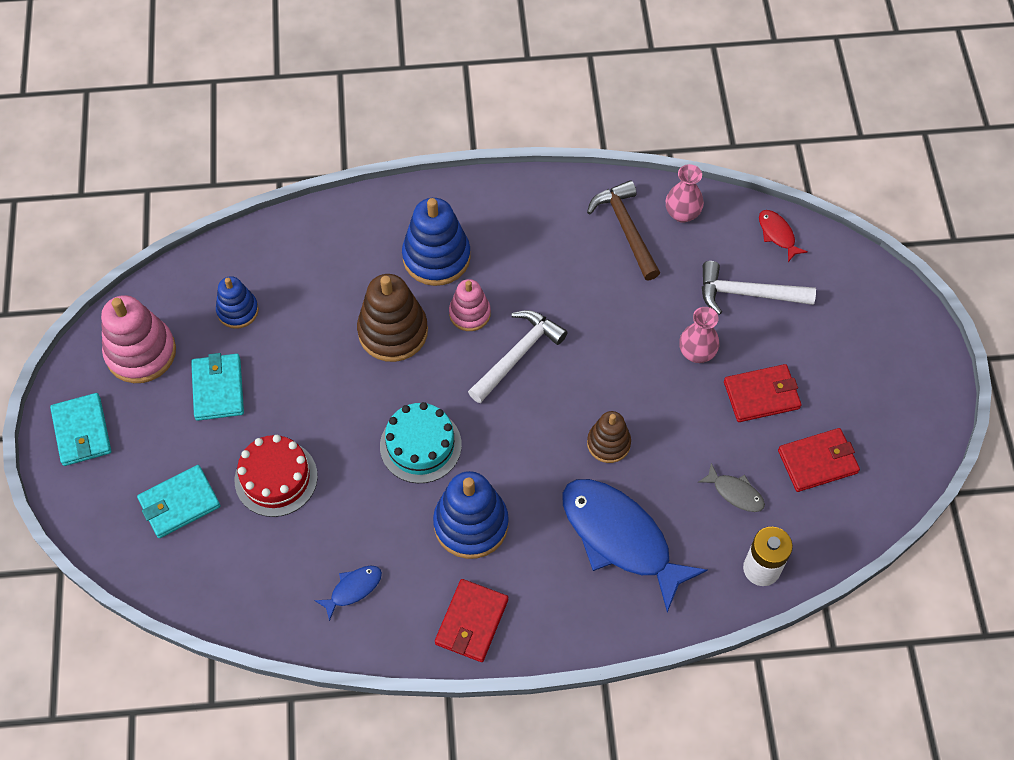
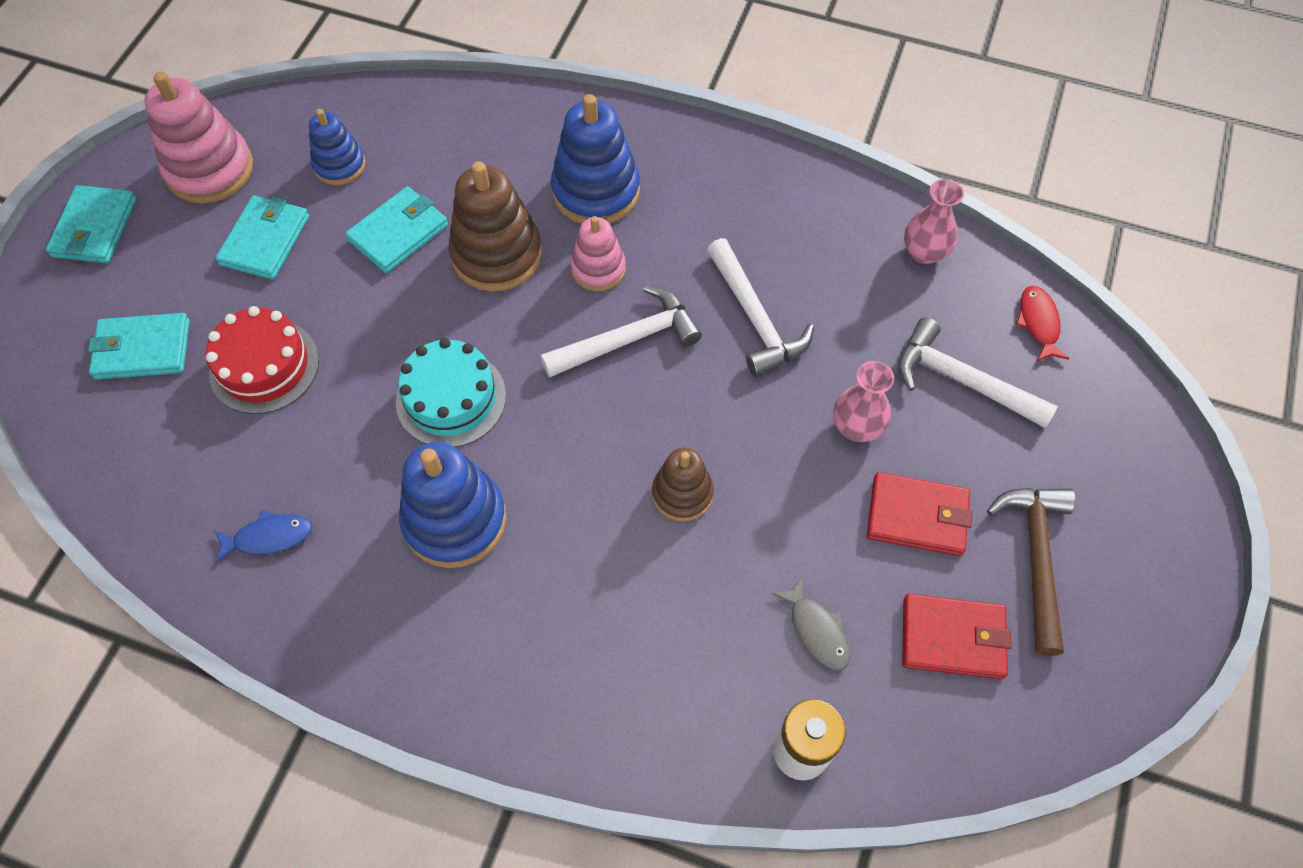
camera: 25 degrees right, 0 degrees up
red wallet [435,579,508,662] -> none
blue fish [562,479,707,612] -> none
brown hammer [587,180,660,280] -> brown hammer moved to [987,488,1075,656]
none -> turquoise wallet [345,186,448,273]
none -> white hammer [707,238,814,377]

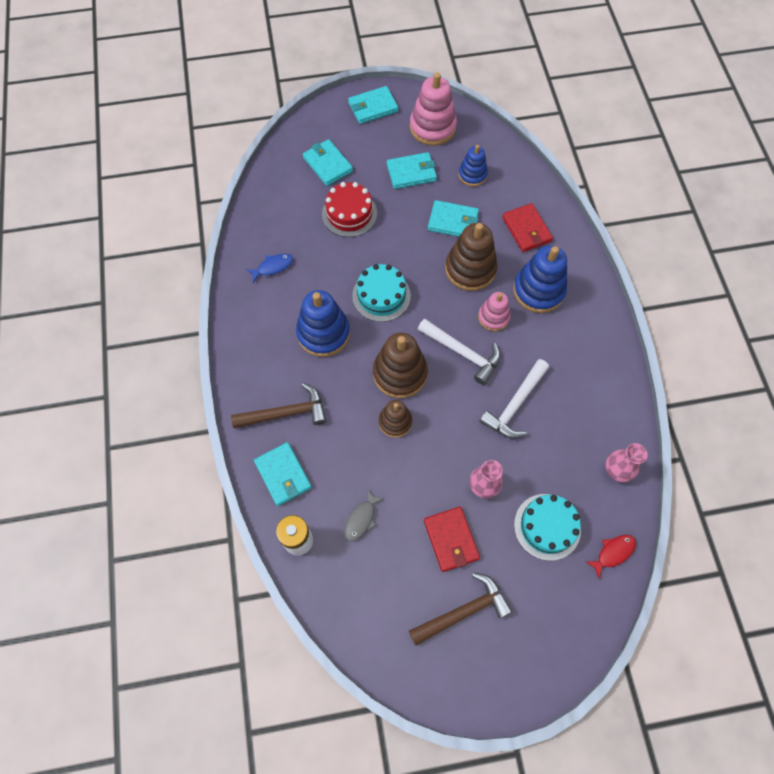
camera: 60 degrees right, 5 degrees up
blue fish [214,510,312,563] -> blue fish turned 75 degrees counterclockwise [246,254,293,283]
white hammer [898,318,1058,428] -> turquoise cake [514,494,581,561]
red wallet [902,594,1011,679] -> red wallet moved to [502,203,553,252]
none -> brown hammer [231,383,327,428]
none -> turquoise wallet [254,442,312,506]
none -> brown stacking toy [373,333,428,398]

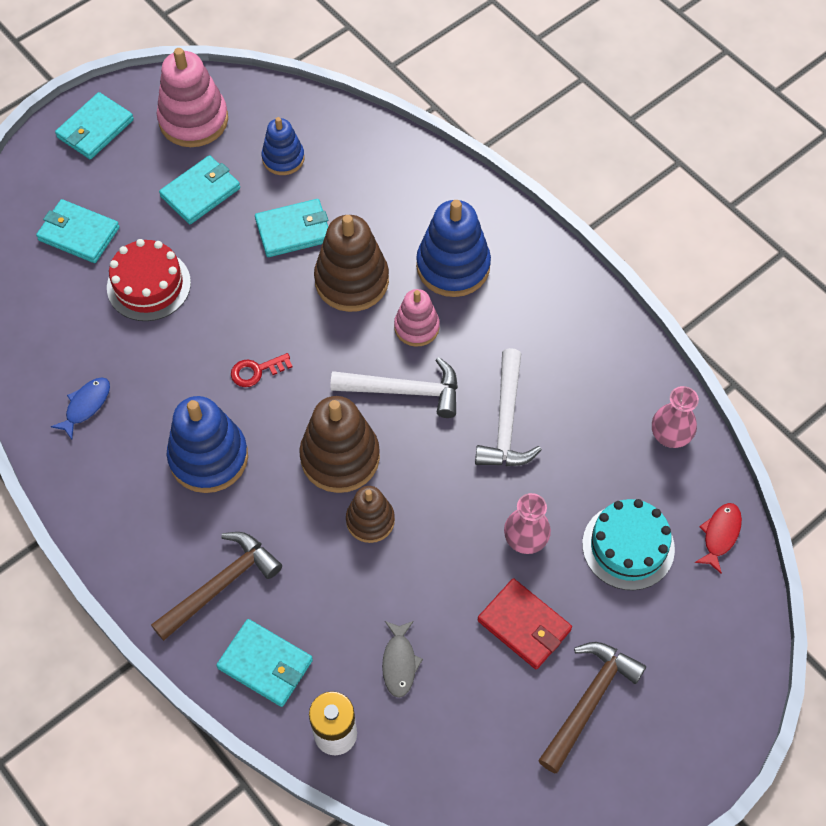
camera: 30 degrees left, 5 degrees down
turquoise cake [352,264,411,322] -> red key [231,353,292,387]
red wallet [502,203,553,252] -> none

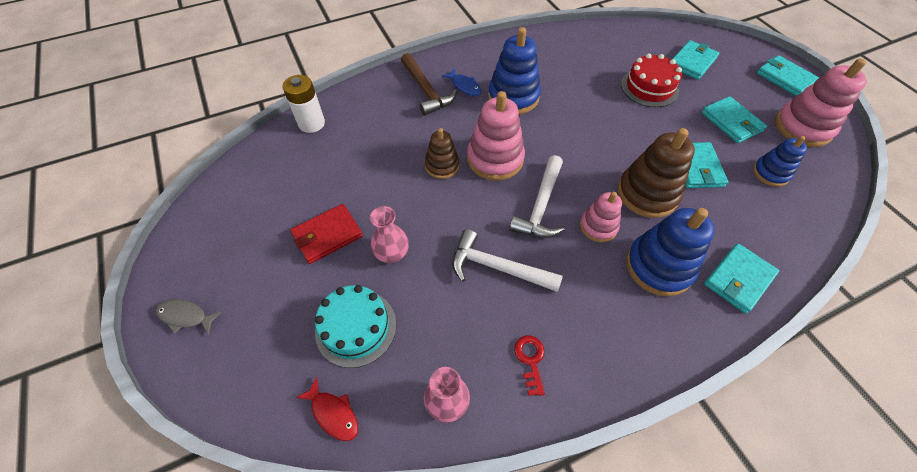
camera: 105 degrees right, 5 degrees down
blue fish [51,377,110,439] -> blue fish moved to [442,69,481,96]
turquoise wallet [216,619,313,707] -> turquoise wallet moved to [704,243,779,314]
red key [231,353,292,387] -> red key moved to [514,335,545,396]
brown stacking toy [299,396,380,493] -> pink stacking toy [467,91,525,181]
grey fish [382,621,423,698] -> grey fish moved to [155,299,222,335]
brown hammer [538,642,646,773] -> none

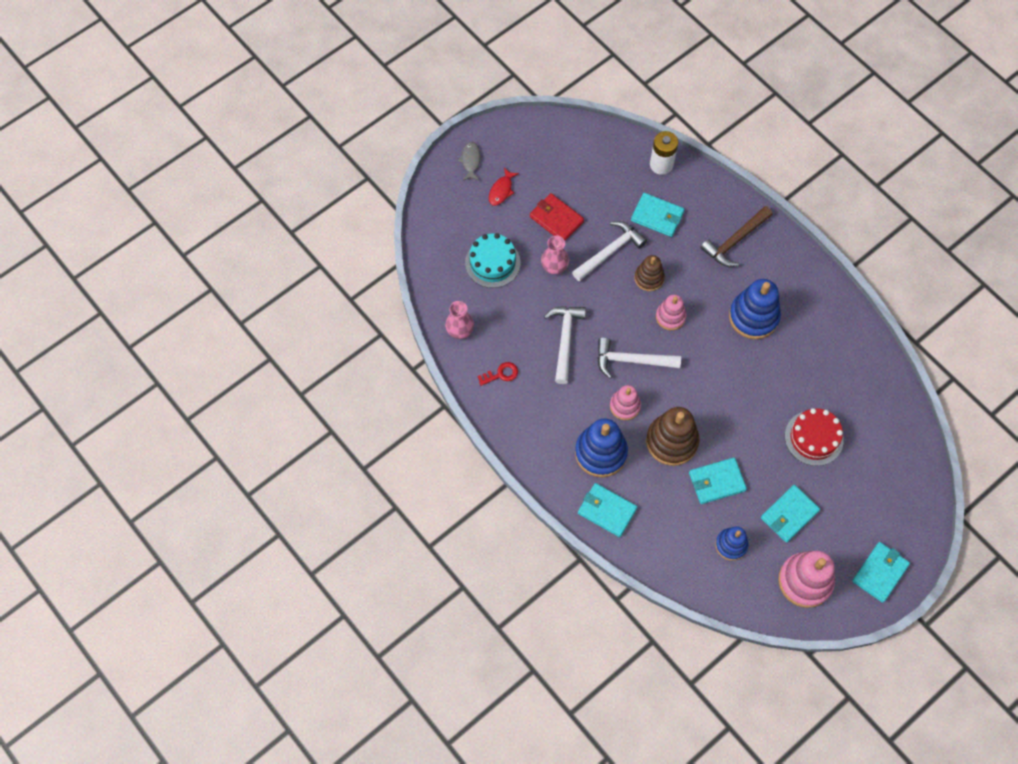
camera: 75 degrees right, 10 degrees up
red fish [296,377,358,441] -> red fish moved to [489,167,519,206]
blue fish [442,69,481,96] -> none
pink stacking toy [467,91,525,181] -> pink stacking toy [656,295,687,330], size x0.60
turquoise wallet [673,40,719,80] -> turquoise wallet moved to [631,193,684,237]
none -> white hammer [572,221,647,281]

